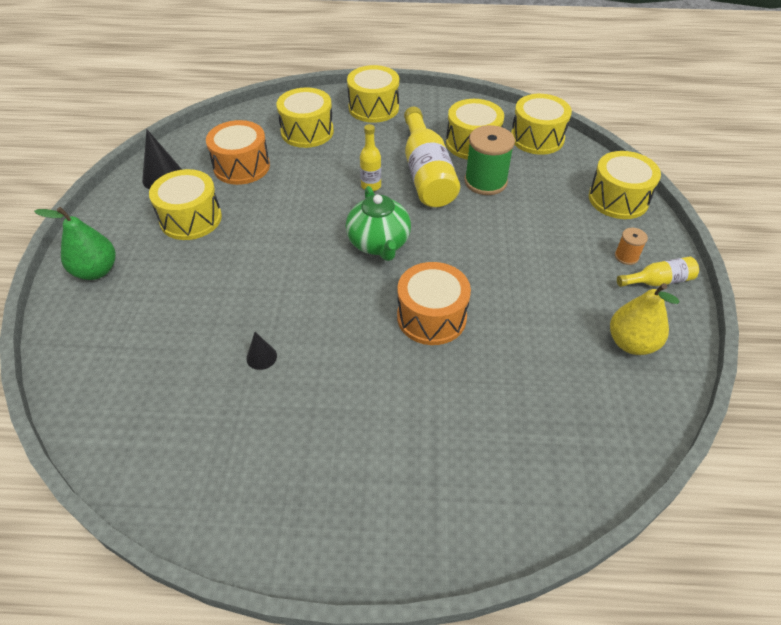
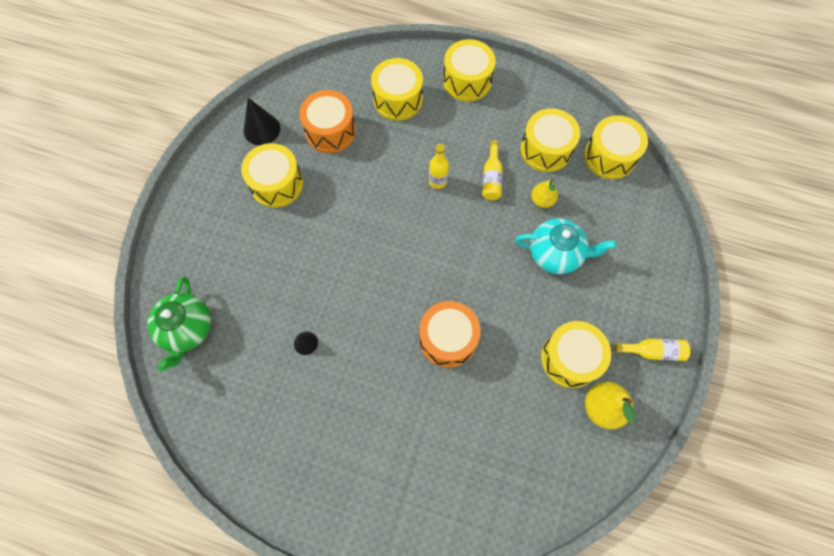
camera: 15 degrees right, 20 degrees up
green pear [34,207,116,280] -> none
green teapot [346,186,411,261] -> green teapot moved to [147,277,211,371]
yellow bottle [404,107,460,207] -> yellow bottle [482,140,503,200], size x0.50
green spool [465,125,515,195] -> yellow pear [531,180,558,208]
yellow drum [589,151,661,219] -> yellow drum moved to [541,321,611,388]
orange spool [615,228,648,265] -> none
none -> turquoise teapot [515,218,617,274]

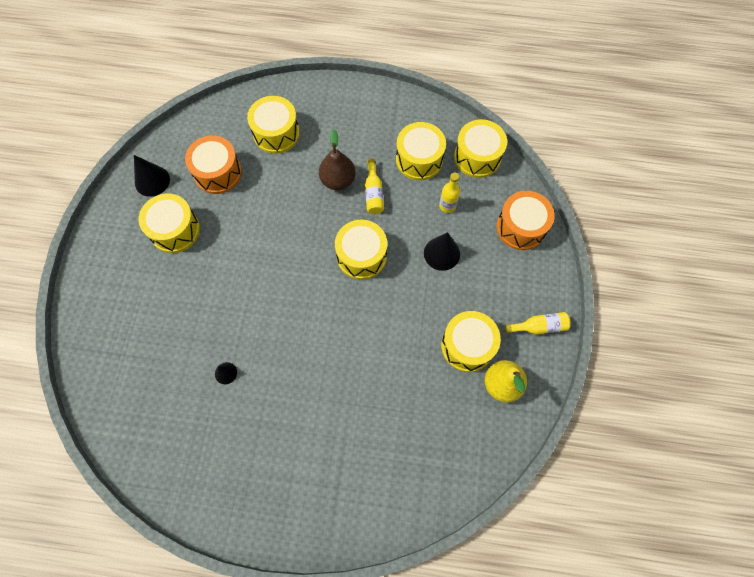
camera: 10 degrees left, 0 degrees up
green teapot [147,277,211,371] -> none
orange drum [419,301,481,368] -> orange drum moved to [497,191,555,250]
yellow bottle [429,143,449,189] -> yellow bottle moved to [439,173,460,213]
yellow drum [443,39,496,102] -> yellow drum moved to [335,220,387,280]
turquoise teapot [515,218,617,274] -> black cone [424,232,460,271]
yellow pear [531,180,558,208] -> none
none -> brown pear [319,129,355,190]

